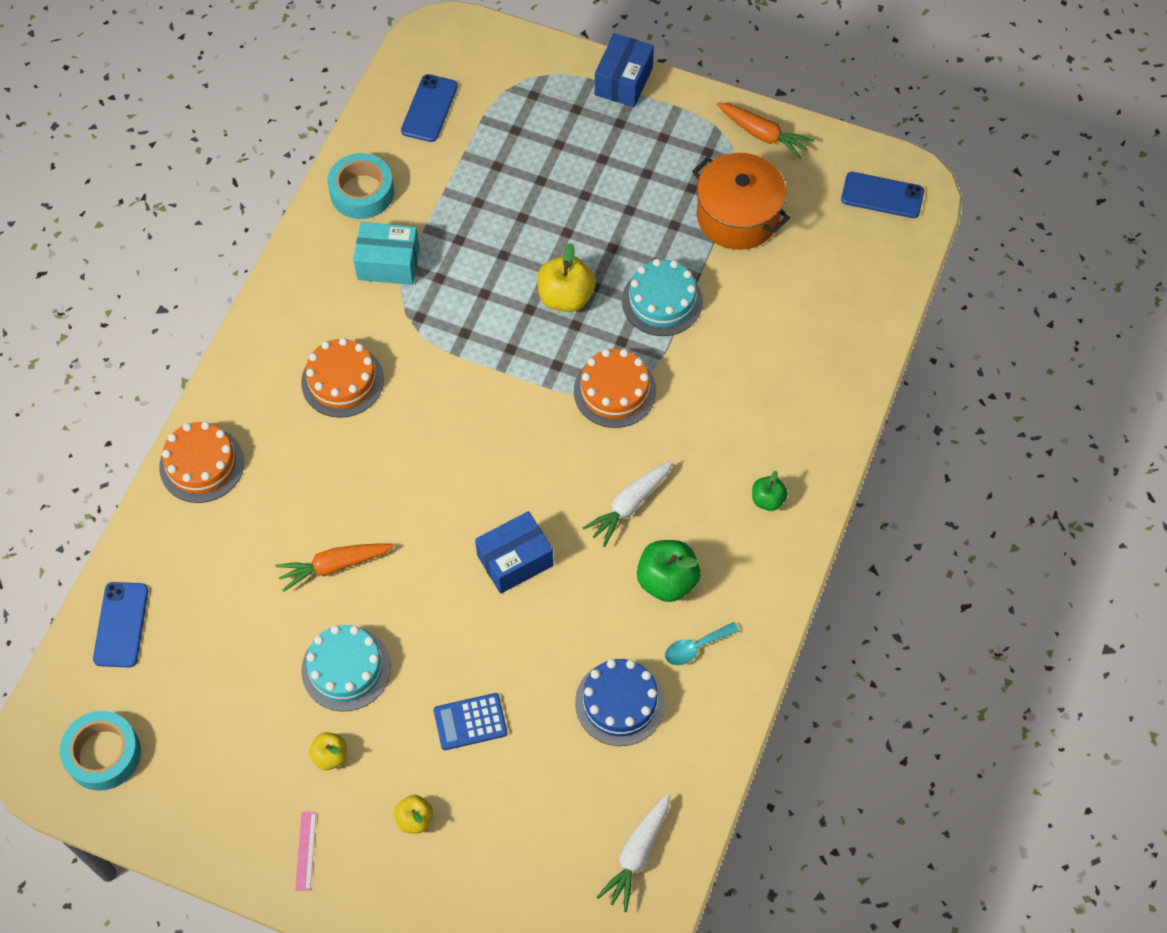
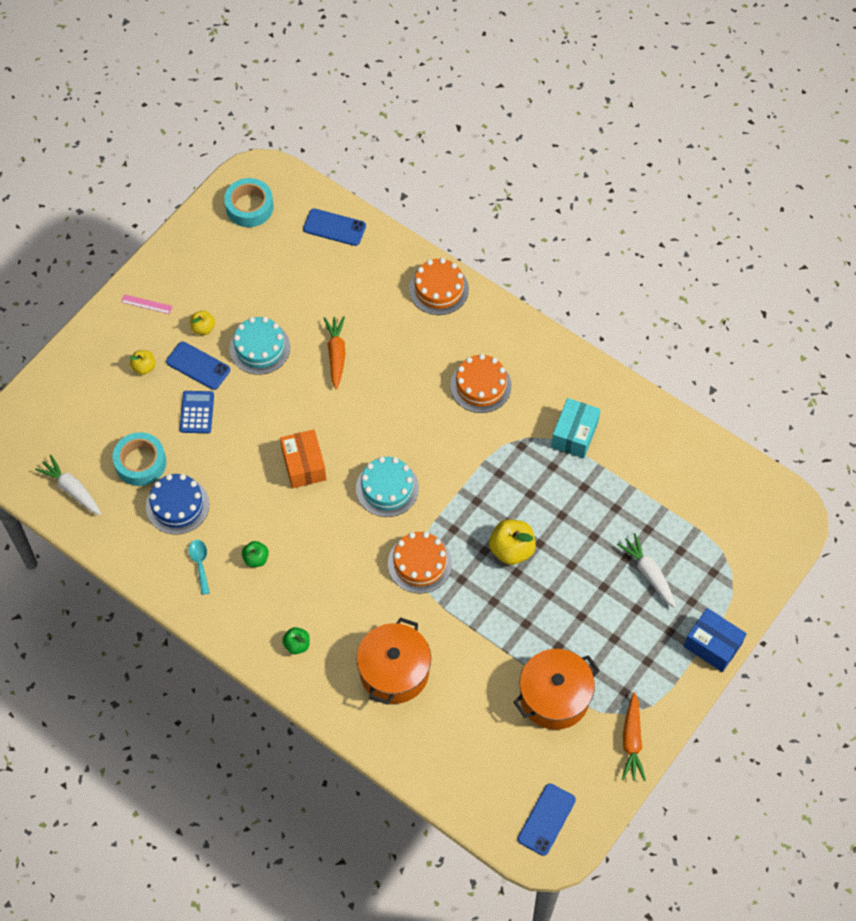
camera: 105 degrees right, 0 degrees up
turquoise tape [328,153,394,219] -> turquoise tape moved to [113,432,166,486]
blue phone [401,74,458,142] -> blue phone moved to [166,342,230,390]
blue box [475,511,554,594] -> orange box [280,429,326,488]
white carrot [583,461,673,547] -> white carrot moved to [617,533,676,608]
turquoise cake [622,259,703,336] -> turquoise cake moved to [356,457,419,517]
green apple [637,540,701,602] -> green apple [242,541,269,567], size x0.58
orange carrot [717,102,814,159] -> orange carrot turned 45 degrees counterclockwise [622,692,646,781]
none -> orange pot [356,617,431,705]

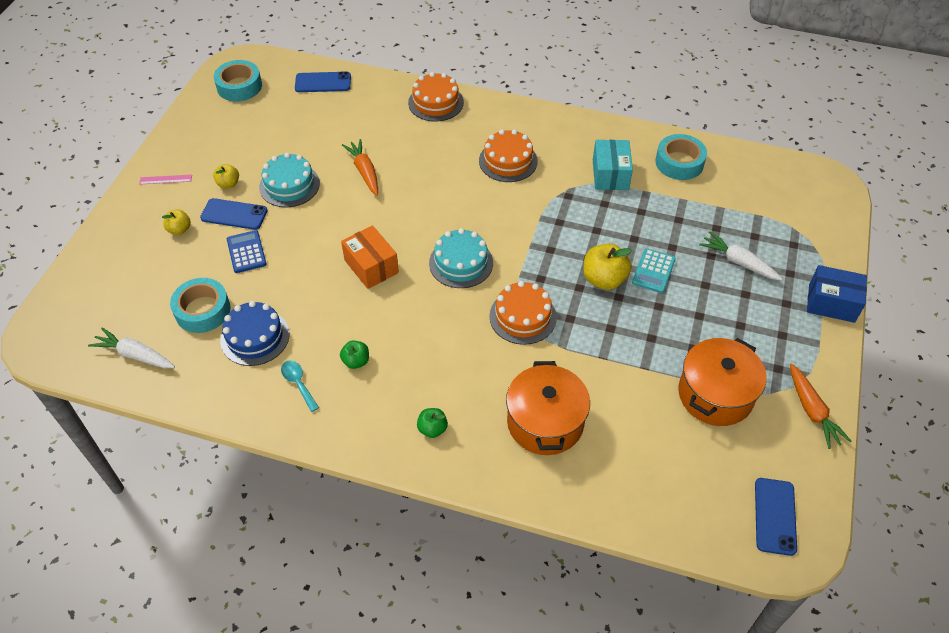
camera: 20 degrees left, 10 degrees down
none -> turquoise calculator [632,248,676,293]
none -> turquoise tape [656,134,707,180]

